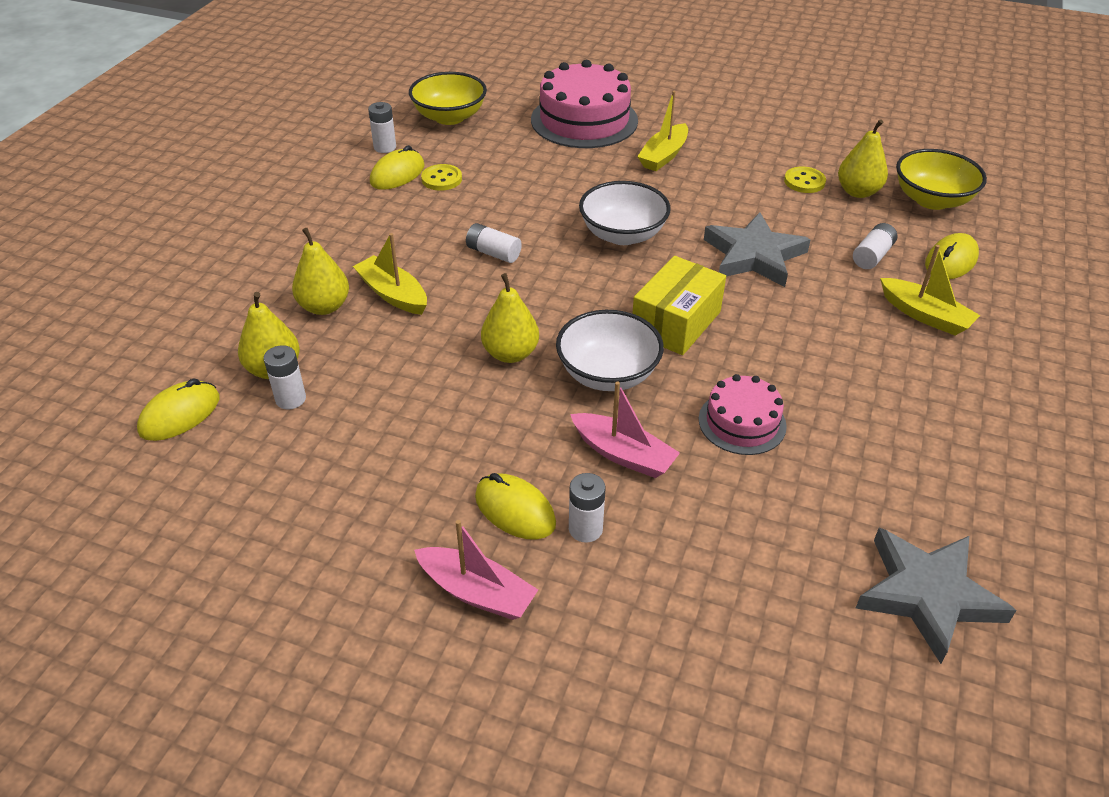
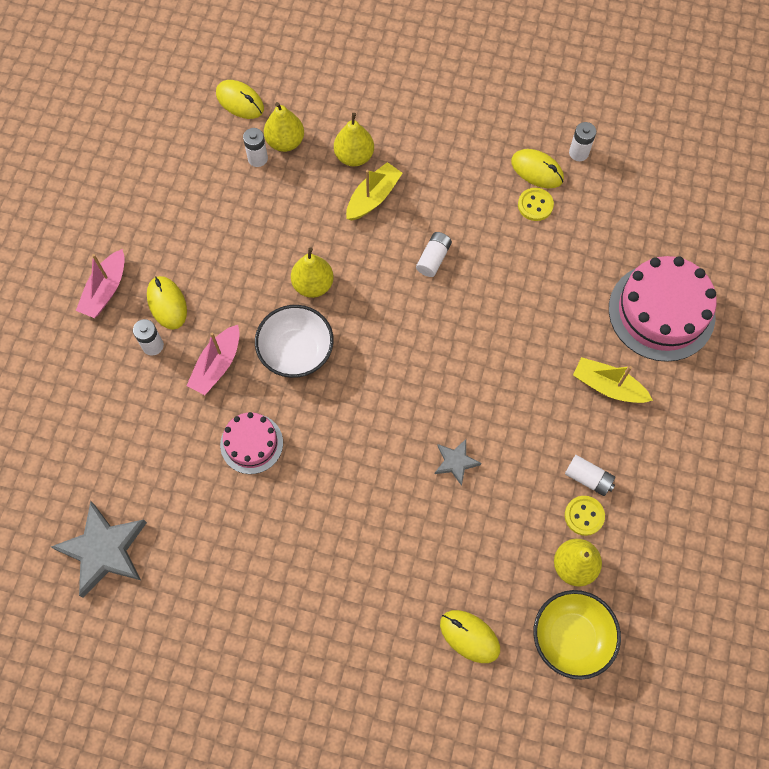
camera: 85 degrees right, 25 degrees up
yellow bowl [409,72,487,125] -> none
yellow mouse [475,473,556,540] -> yellow mouse turned 60 degrees counterclockwise [147,276,187,330]
white bowl [579,181,671,245] -> none
yellow box [632,256,726,355] -> none
grey star [704,212,811,287] -> grey star [435,439,481,486], size x0.52
white battery [853,223,897,269] -> white battery moved to [565,455,615,496]
yellow boat [880,245,981,336] -> none

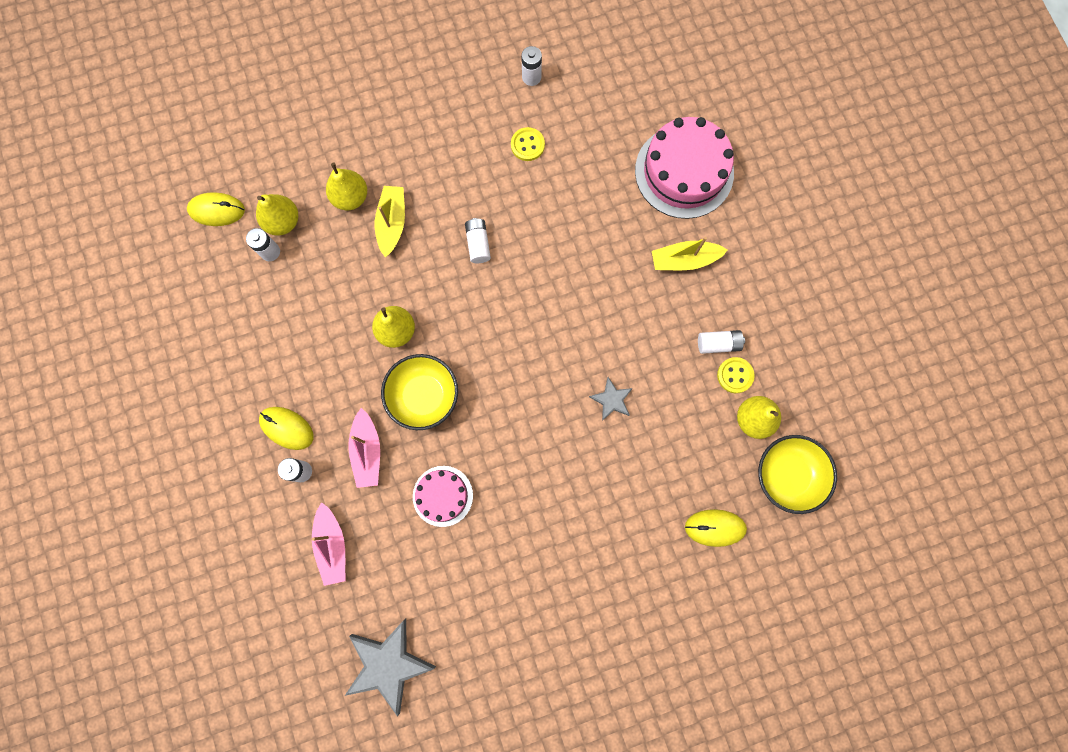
camera: 35 degrees left, 10 degrees up
pink boat [76,249,125,318] -> pink boat moved to [312,502,345,586]
white bowl [255,305,334,378] -> yellow bowl [381,354,458,430]
yellow mouse [511,149,564,188] -> none

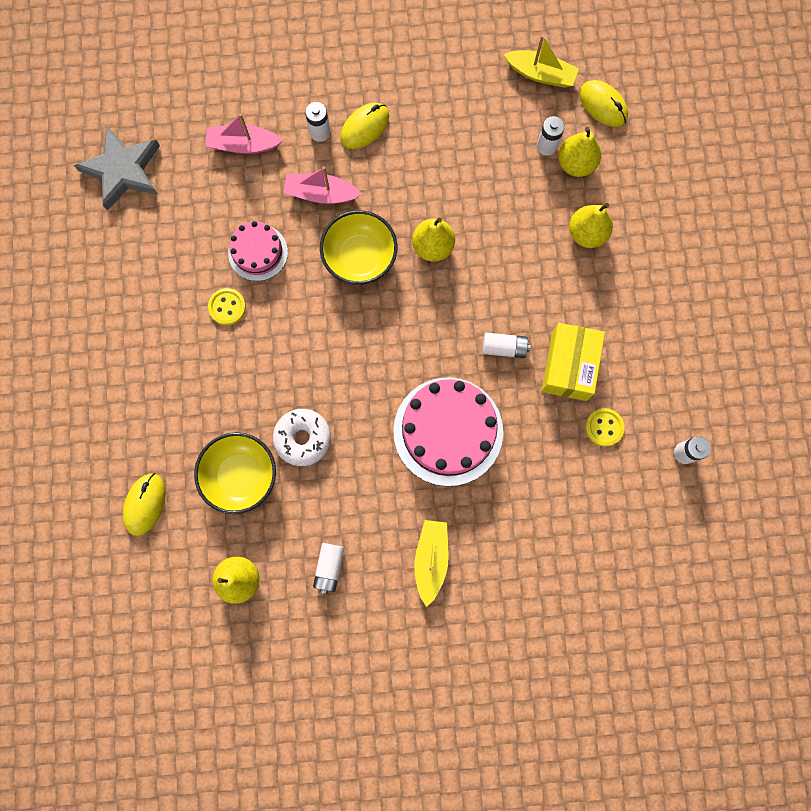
camera: 105 degrees right, 0 degrees up
yellow mouse [187,192,245,226] -> yellow mouse turned 60 degrees counterclockwise [579,80,628,127]
yellow boat [375,186,405,257] -> yellow boat moved to [504,35,579,88]
grey star [589,377,633,421] -> white donut [273,409,331,466]
pink cake [635,117,734,219] -> pink cake moved to [393,377,503,486]
yellow button [717,357,755,393] -> yellow button moved to [208,288,246,325]
yellow bowl [758,435,837,514] -> yellow bowl moved to [194,432,276,514]
none -> yellow box [542,323,605,401]

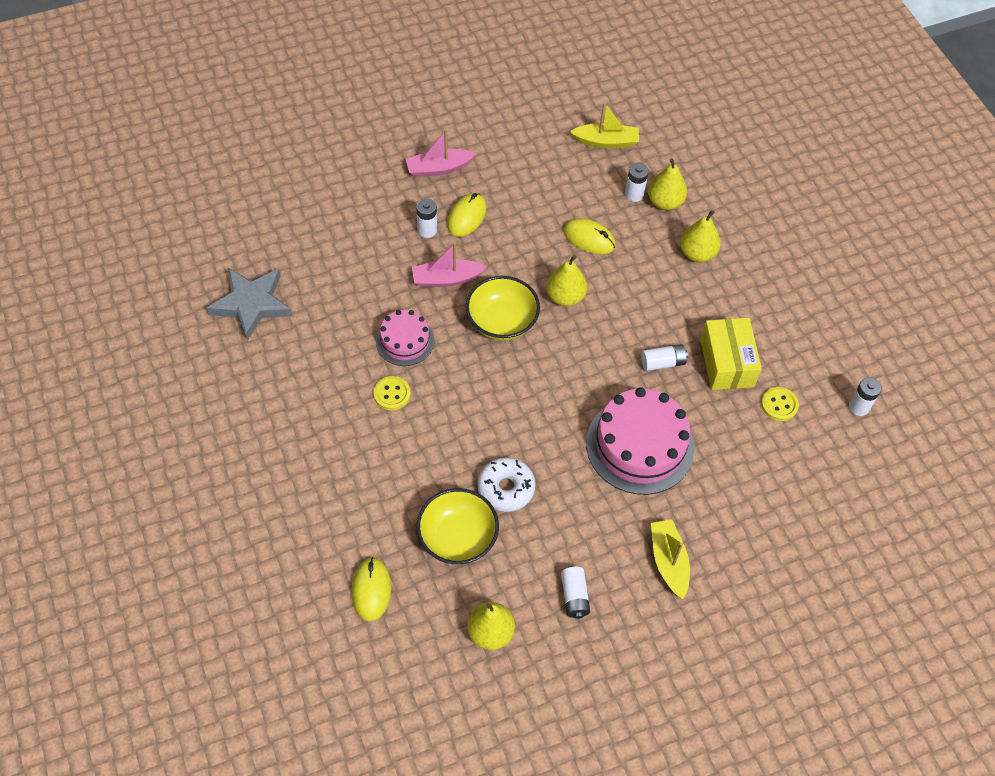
camera: 20 degrees left, 20 degrees down
pink boat [205,113,283,154] -> pink boat moved to [406,129,476,177]
yellow mouse [579,80,628,127] -> yellow mouse moved to [563,218,616,254]

